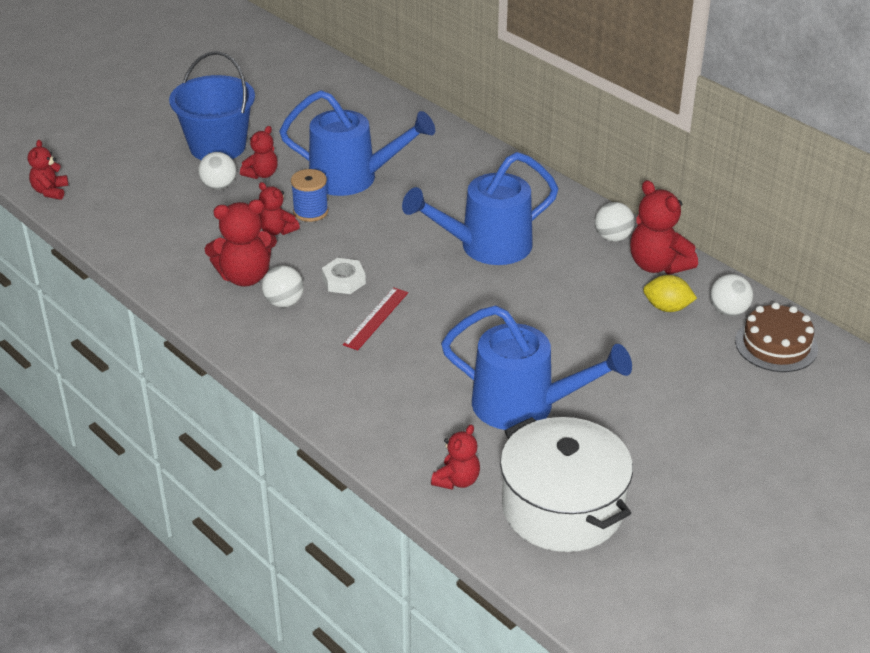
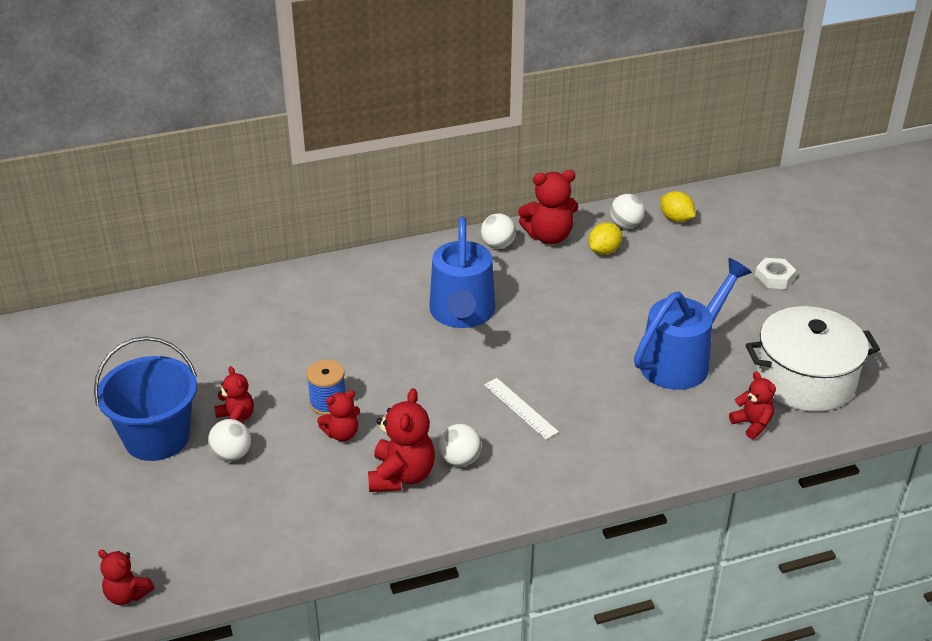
camera: 65 degrees left, 0 degrees up
blue watering can [279,90,435,196] -> none
white nut [322,258,366,294] -> white nut moved to [755,258,796,289]
red ruler [343,287,408,350] -> white ruler [484,378,559,439]
brown cake [735,303,818,372] -> yellow lemon [661,191,695,222]

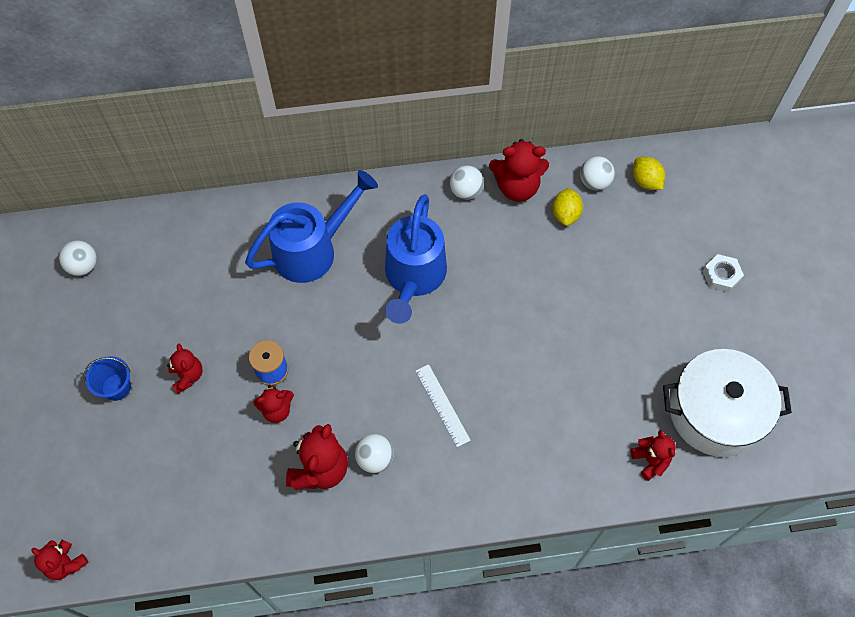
camera: 10 degrees right, 25 degrees up
blue bucket [94,336,197,461] -> blue bucket [84,356,131,401], size x0.50
white ball [208,419,251,462] -> white ball moved to [59,240,97,276]
yellow lemon [589,222,622,255] -> yellow lemon turned 45 degrees counterclockwise [552,188,583,226]
blue watering can [634,258,752,390] -> blue watering can moved to [245,170,378,283]

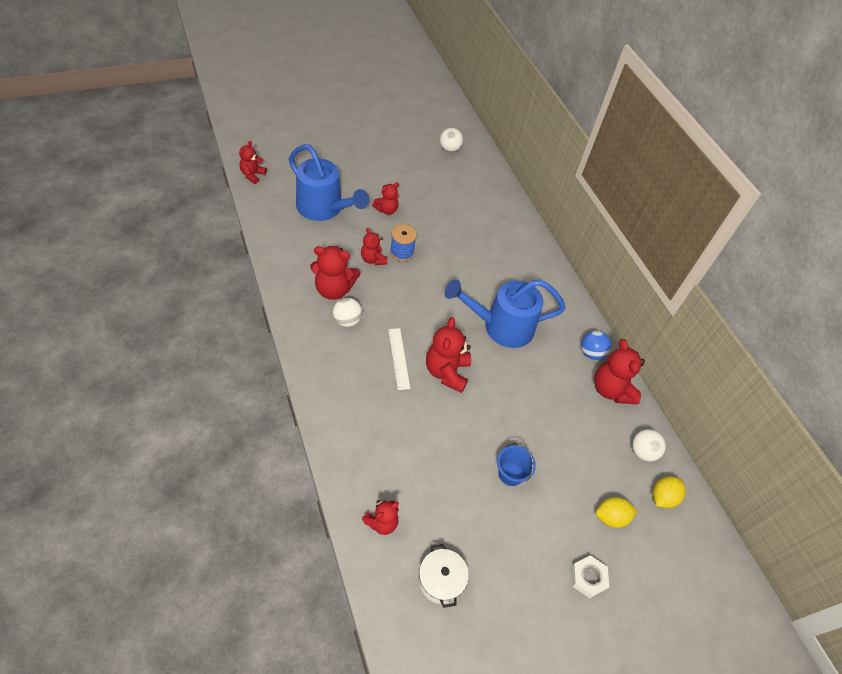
camera: 70 degrees right, 10 degrees down
blue bucket [84,356,131,401] -> blue bucket moved to [497,443,536,486]
blue watering can [245,170,378,283] -> blue watering can moved to [289,144,369,221]
white ruler [416,364,471,447] -> white ruler turned 60 degrees counterclockwise [388,328,410,390]
white ball [450,165,484,200] -> blue ball [581,331,611,360]
yellow lemon [552,188,583,226] -> yellow lemon moved to [596,497,637,528]
white pot [663,349,792,457] -> white pot [418,544,469,608], size x0.51
none -> red teddy bear [426,317,471,393]

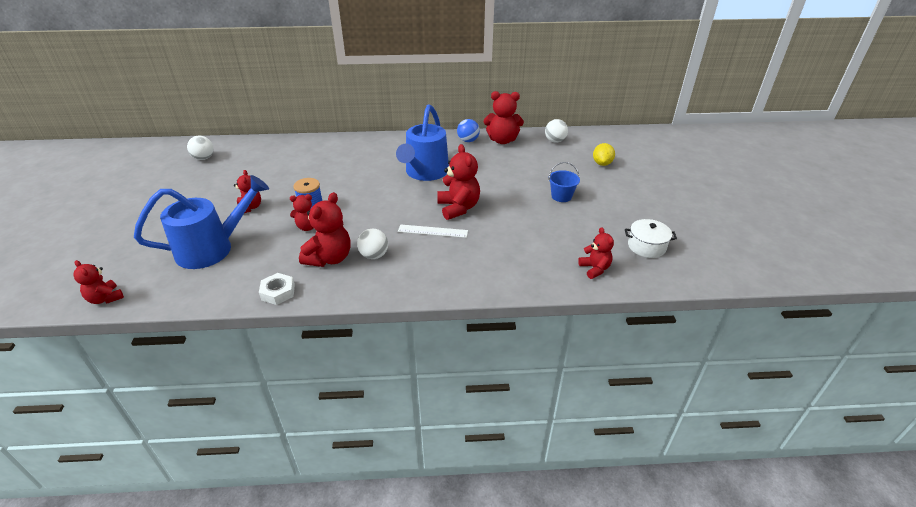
camera: 65 degrees left, 15 degrees down
red teddy bear [426,317,471,393] -> red teddy bear turned 135 degrees counterclockwise [437,144,480,220]
white nut [571,555,609,598] -> white nut moved to [259,273,295,305]
yellow lemon [653,476,686,508] -> none

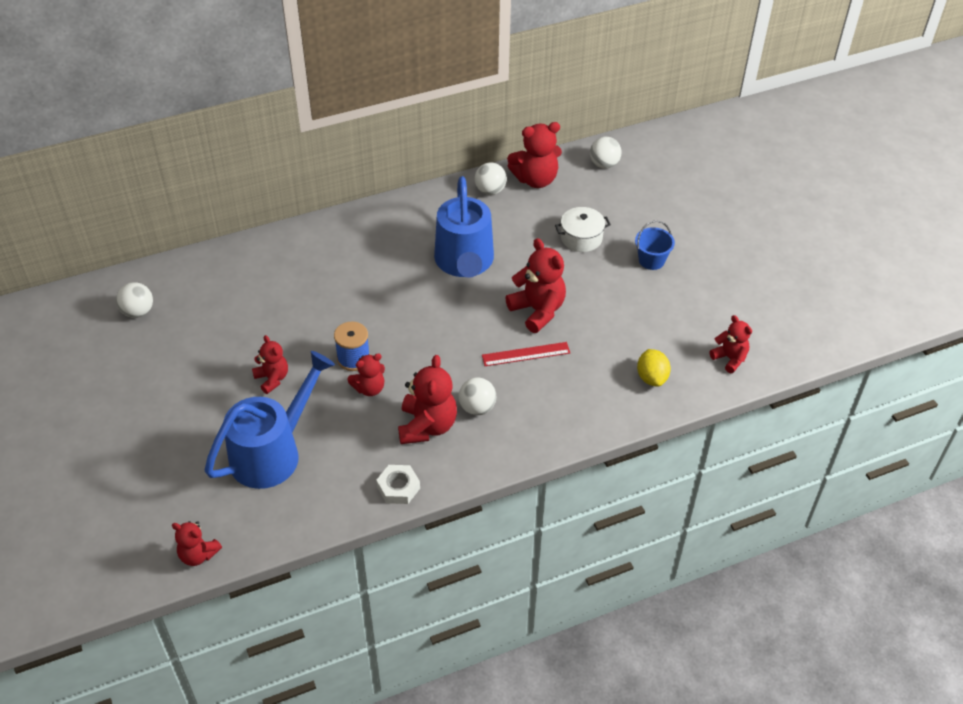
camera: 20 degrees left, 10 degrees up
white ruler [398,224,468,238] -> red ruler [482,342,570,366]
blue ball [457,119,480,142] -> white ball [475,162,507,195]
yellow lemon [593,143,615,166] -> yellow lemon moved to [637,349,671,387]
white pot [625,219,677,258] -> white pot moved to [555,207,611,252]

